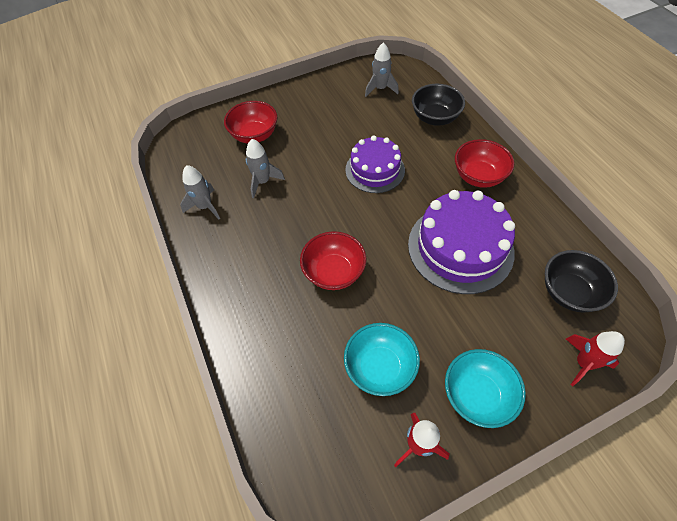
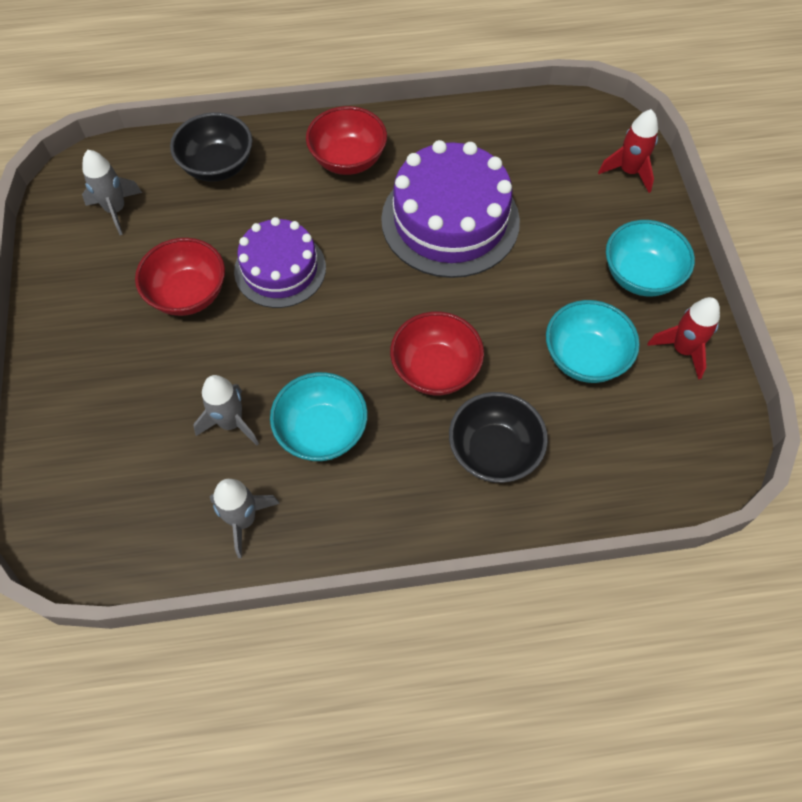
camera: 75 degrees left, 5 degrees up
red bowl [224,101,277,143] -> red bowl moved to [135,238,225,316]
black bowl [545,250,618,313] -> black bowl moved to [449,392,548,483]
none -> turquoise bowl [270,372,368,461]

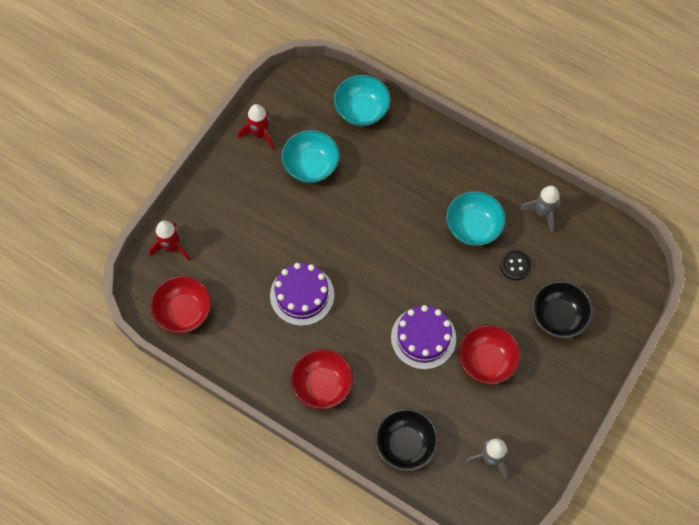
camera: 140 degrees left, 5 degrees up
grey rocket [193,375,259,446] -> black button [500,250,531,280]
purple cake [381,140,520,278] -> purple cake [270,263,334,326], size x0.64
red bowl [390,312,484,395] -> red bowl moved to [150,275,212,333]
black bowl [449,392,548,483] -> black bowl moved to [532,280,593,338]
turquoise bowl [606,220,695,296] -> turquoise bowl moved to [334,75,391,126]

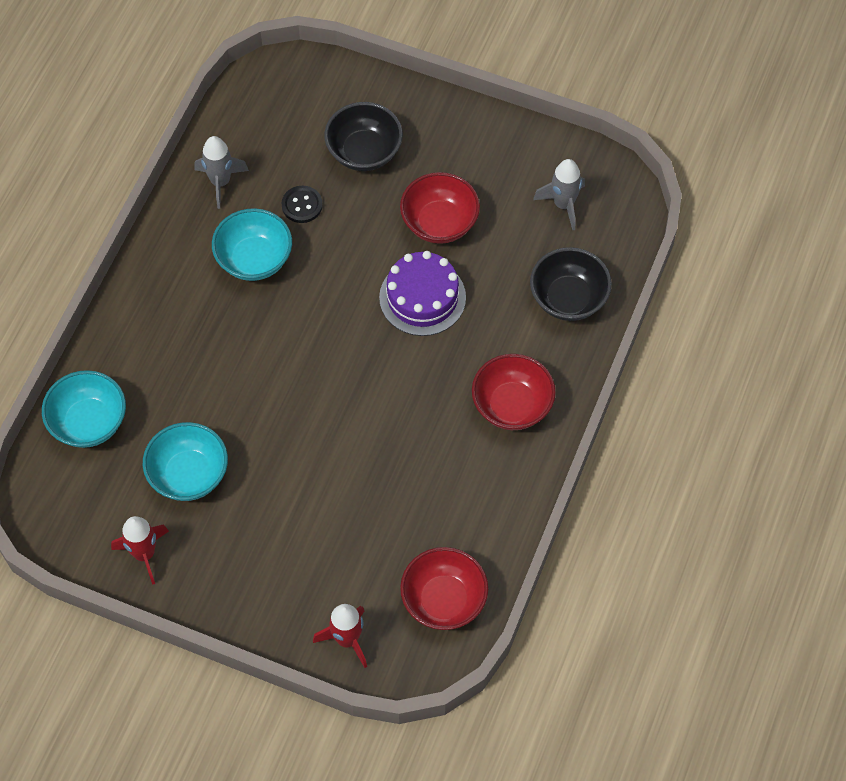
camera: 100 degrees left, 5 degrees down
purple cake [270,263,334,326] -> none

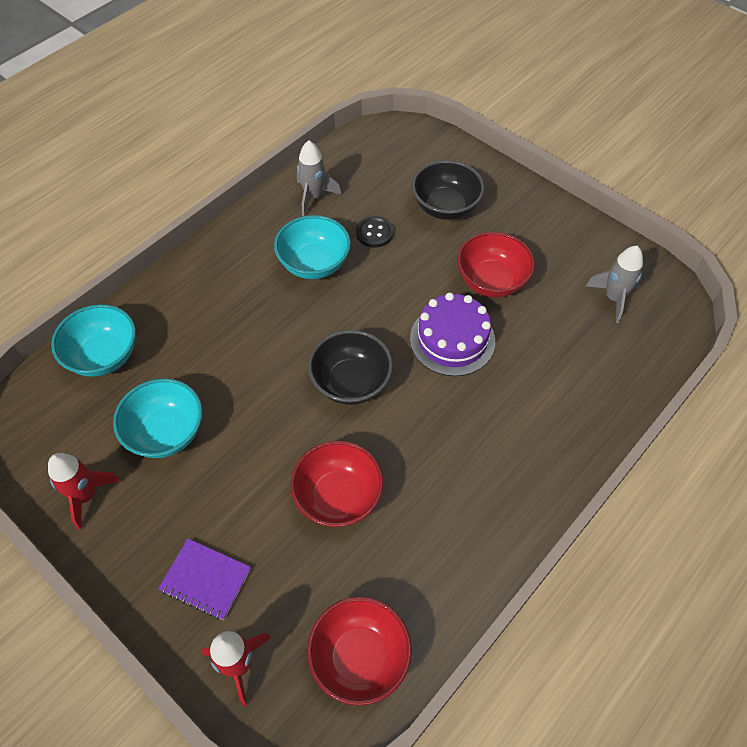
camera: 20 degrees right, 5 degrees down
red bowl [472,354,556,430] -> red bowl moved to [290,441,384,527]
black bowl [530,247,612,321] -> black bowl moved to [308,330,393,405]
none -> purple notebook [158,539,251,620]

